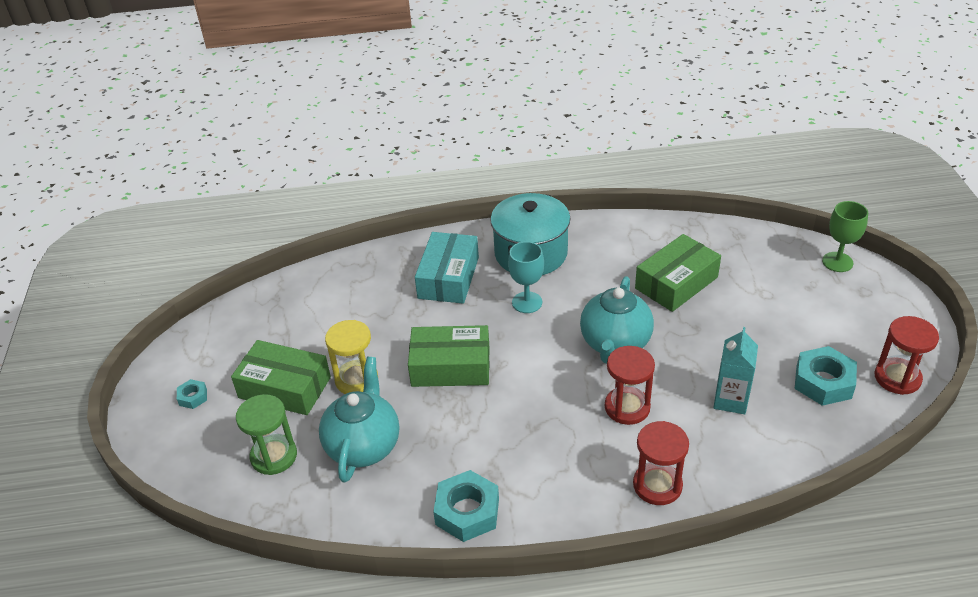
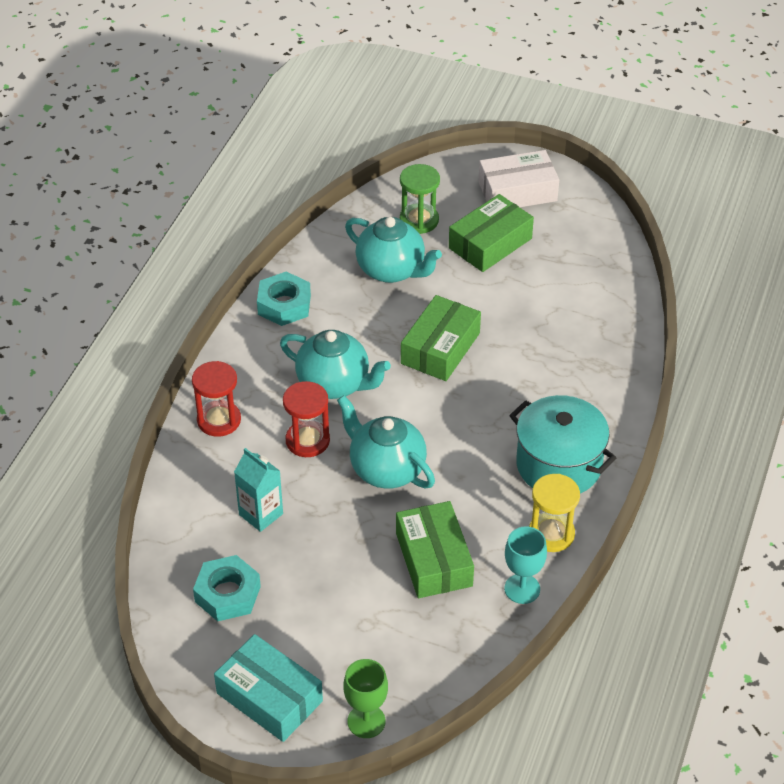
camera: 115 degrees right, 5 degrees up
turquoise nut [177,379,207,409] -> white box [478,150,559,207]
yellow hourglass [325,320,378,394] -> yellow hourglass moved to [529,474,580,552]
turquoise box [415,232,479,304] -> turquoise box moved to [214,634,323,742]
turquoise goblet [508,241,544,313] -> turquoise goblet moved to [504,526,547,604]
red hourglass [875,316,939,395] -> none
none -> turquoise teapot [280,330,391,399]

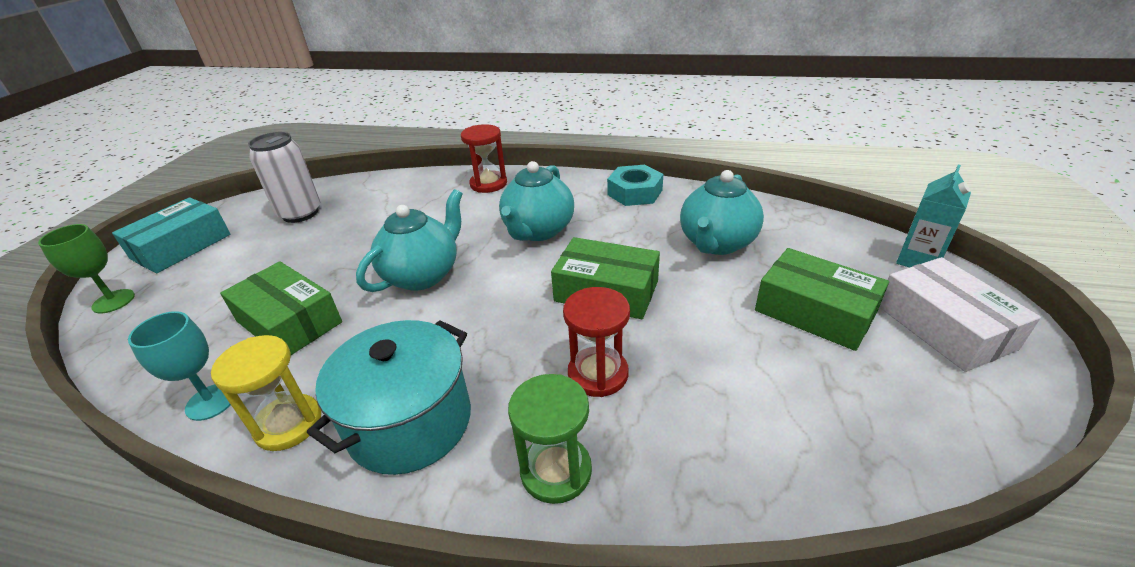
camera: 85 degrees right, 10 degrees down
turquoise nut [193,555,261,622] -> white can [248,132,320,223]
turquoise carton [234,448,283,532] -> turquoise carton moved to [896,165,971,267]
red hourglass [283,381,330,457] -> red hourglass moved to [563,287,630,397]
green box [396,501,474,598] -> green box turned 60 degrees clockwise [220,261,342,355]
green hourglass [400,164,440,234] -> green hourglass moved to [508,374,592,504]

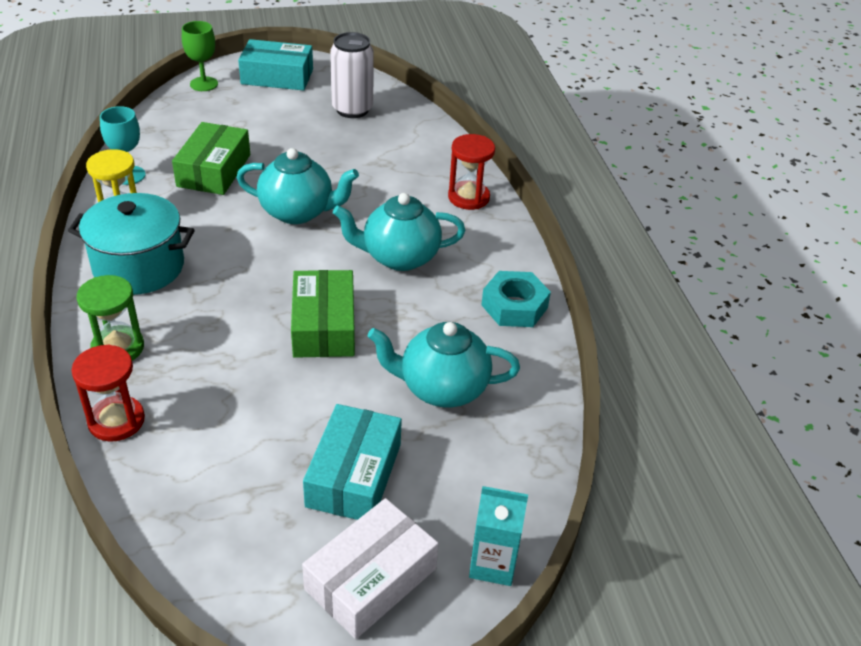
camera: 60 degrees right, 5 degrees up
red hourglass [563,287,630,397] -> red hourglass moved to [71,345,145,442]
green box [755,248,889,351] -> turquoise box [303,404,402,520]

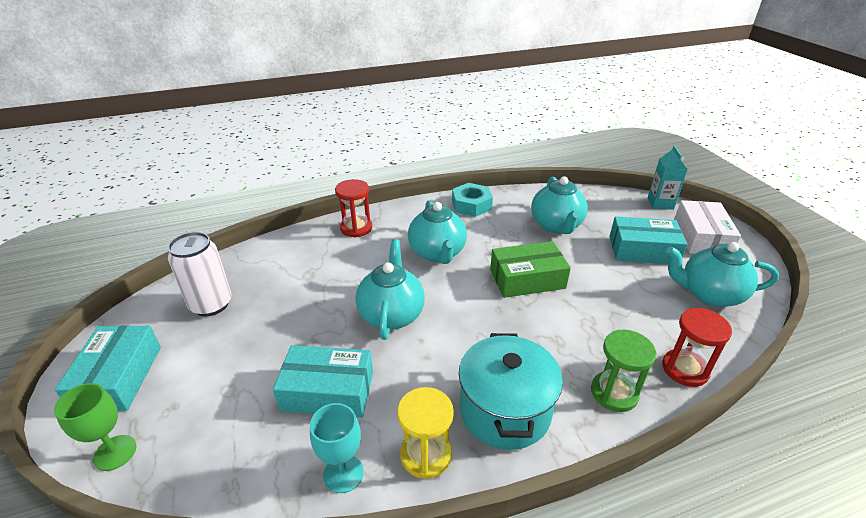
camera: 95 degrees left, 5 degrees down
green box [172,122,250,195] -> turquoise box [273,345,373,418]
white box [302,498,439,639] -> white box turned 60 degrees clockwise [674,200,741,254]
none -> turquoise teapot [666,242,779,307]

